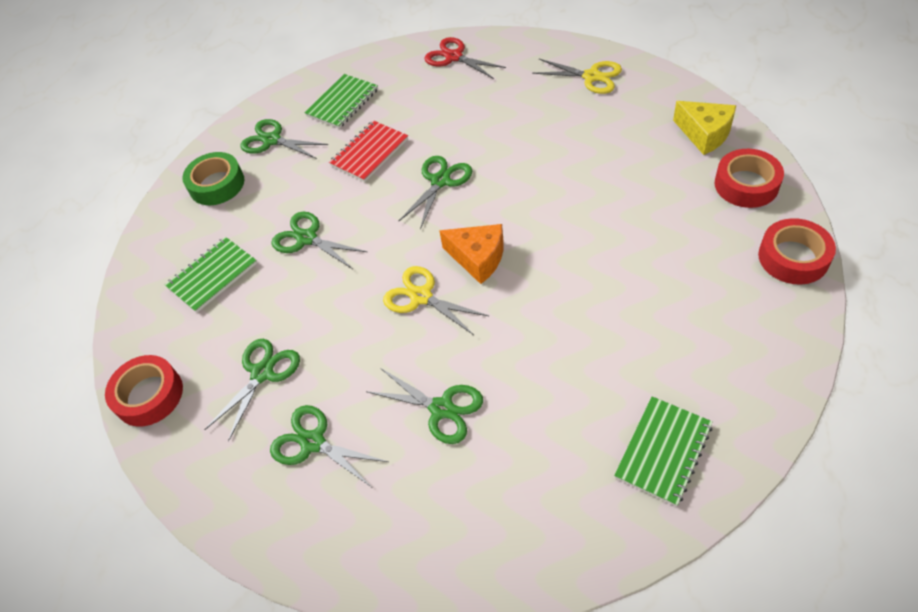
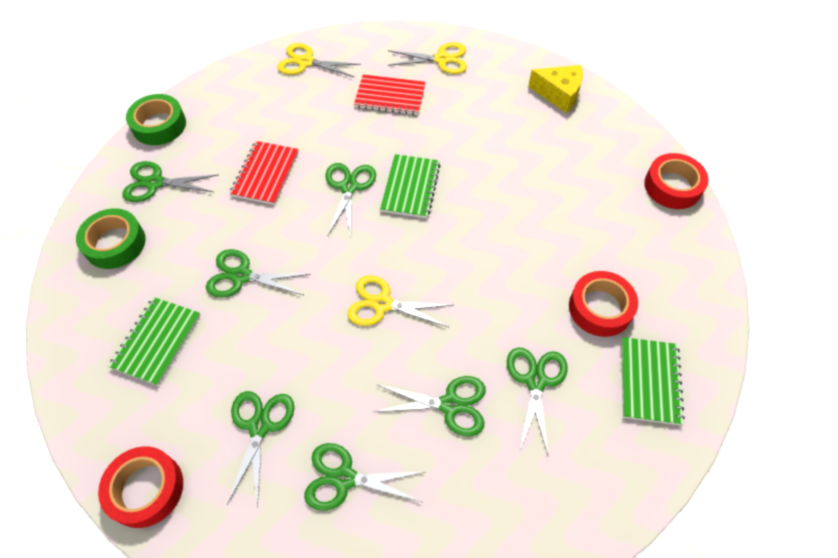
camera: 30 degrees left, 5 degrees up
green notebook [304,74,378,129] -> green notebook moved to [380,154,440,218]
red scissors [424,37,506,79] -> yellow scissors [277,43,361,77]
orange cheese [439,224,504,284] -> none
red tape [715,149,784,208] -> red tape moved to [569,271,638,337]
none -> green tape [126,94,186,145]
none -> red notebook [354,74,425,115]
none -> green scissors [507,348,567,455]

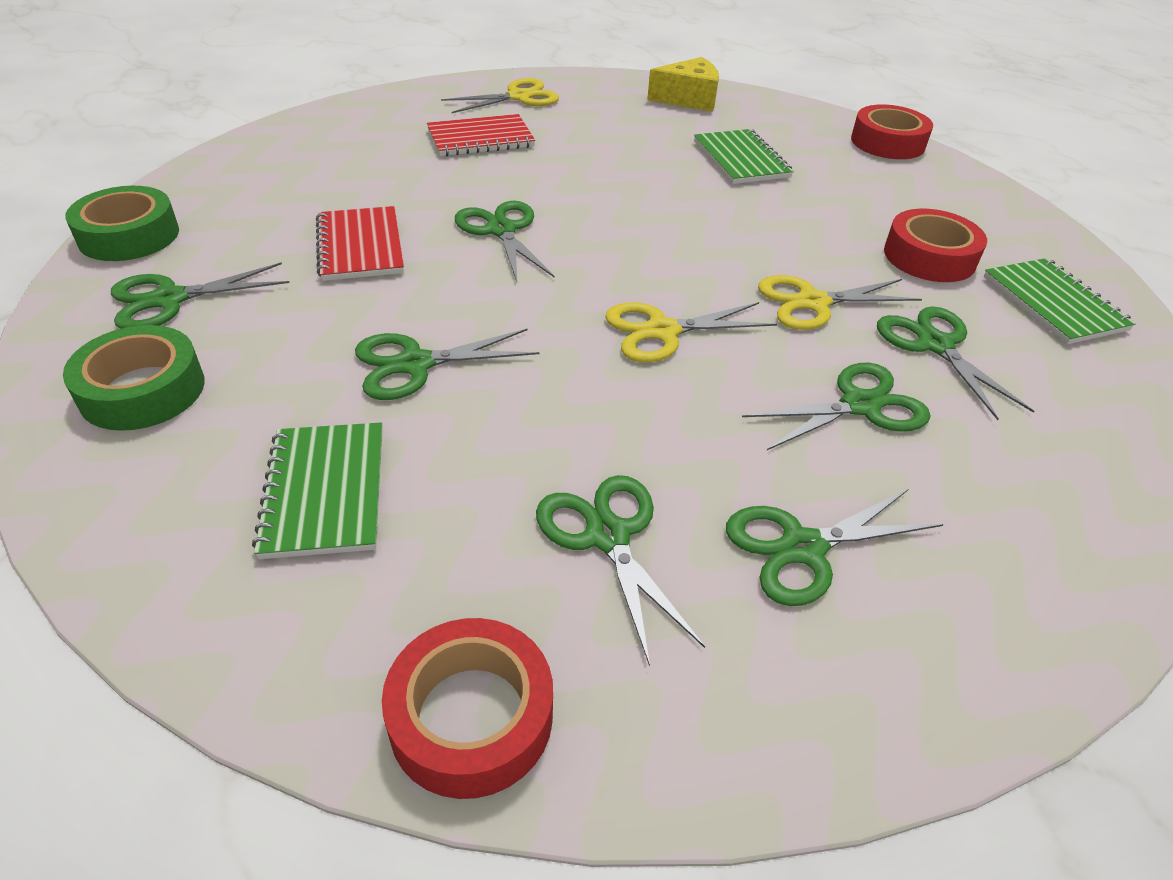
camera: 30 degrees left, 15 degrees down
yellow scissors [277,43,361,77] -> yellow scissors moved to [758,275,922,330]
green notebook [380,154,440,218] -> green notebook moved to [694,129,794,184]

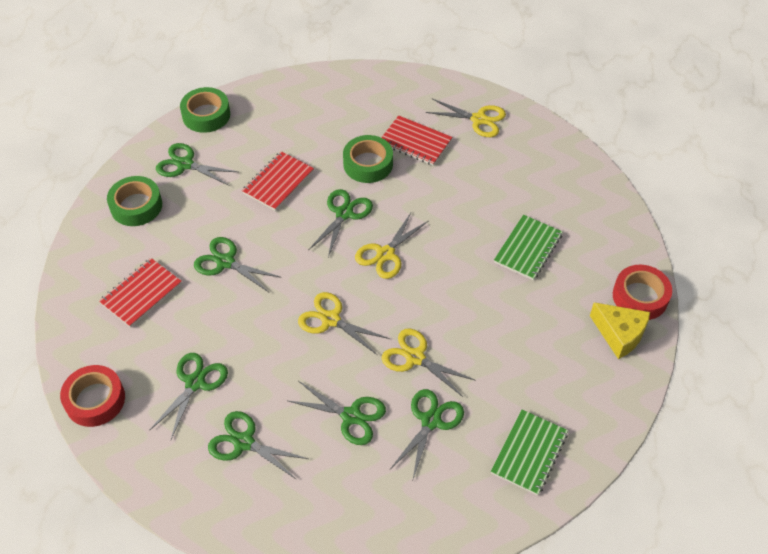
camera: 50 degrees right, 10 degrees up
green notebook [252,423,382,559] -> red notebook [99,258,182,328]
yellow cheese [647,57,719,112] -> yellow cheese moved to [590,302,650,359]
red tape [884,208,987,282] -> none
none -> green tape [343,135,393,183]
none -> yellow scissors [355,213,428,279]

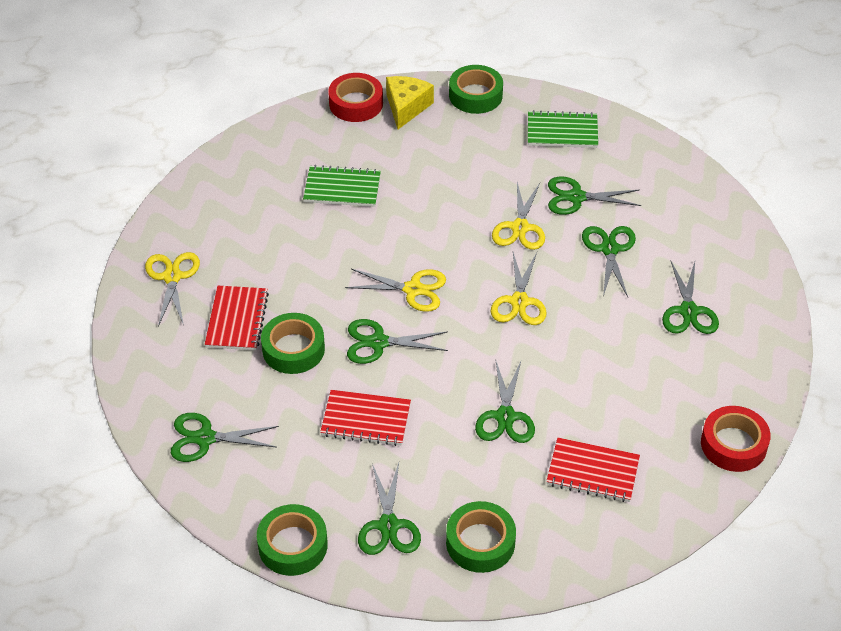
camera: 115 degrees left, 5 degrees down
green scissors [149,353,228,439] -> green scissors moved to [171,413,279,462]
none -> green tape [449,65,503,114]

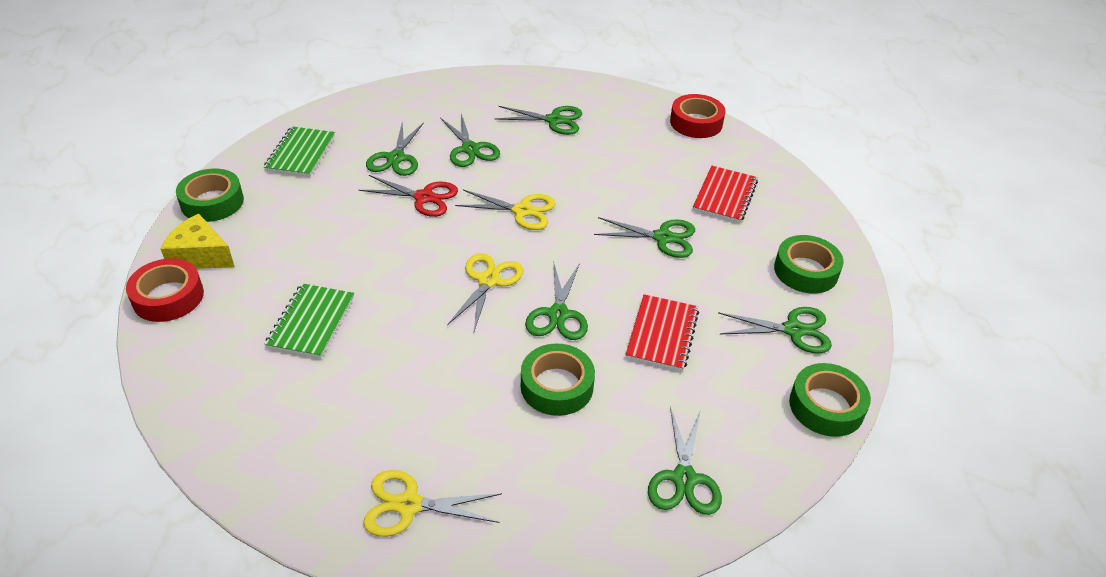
camera: 85 degrees left, 5 degrees down
red notebook [205,286,269,350] -> none
yellow scissors [492,182,545,250] -> red scissors [359,175,458,217]
green scissors [582,226,636,297] -> green scissors turned 120 degrees counterclockwise [440,114,500,167]

